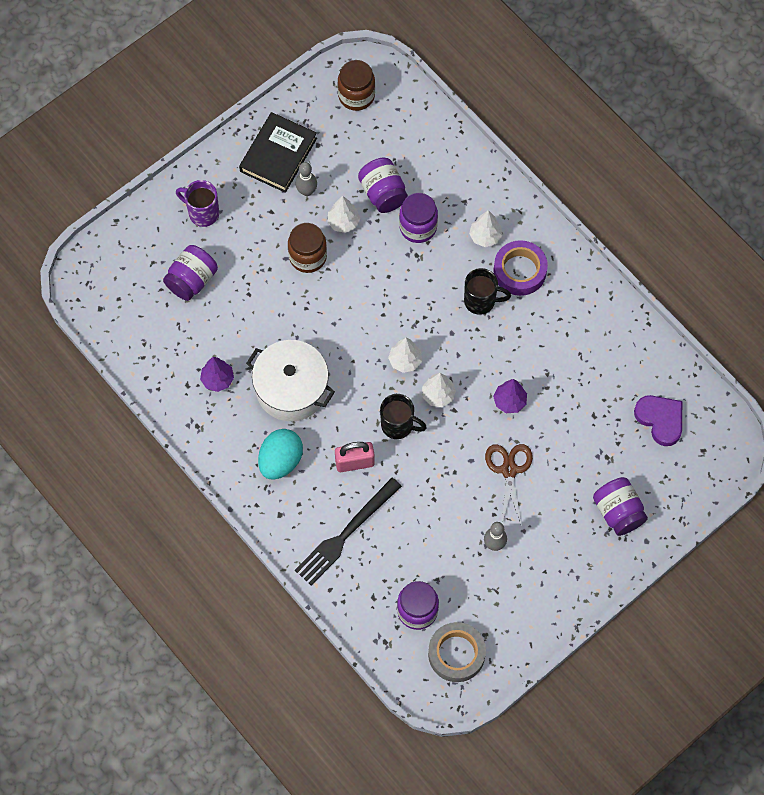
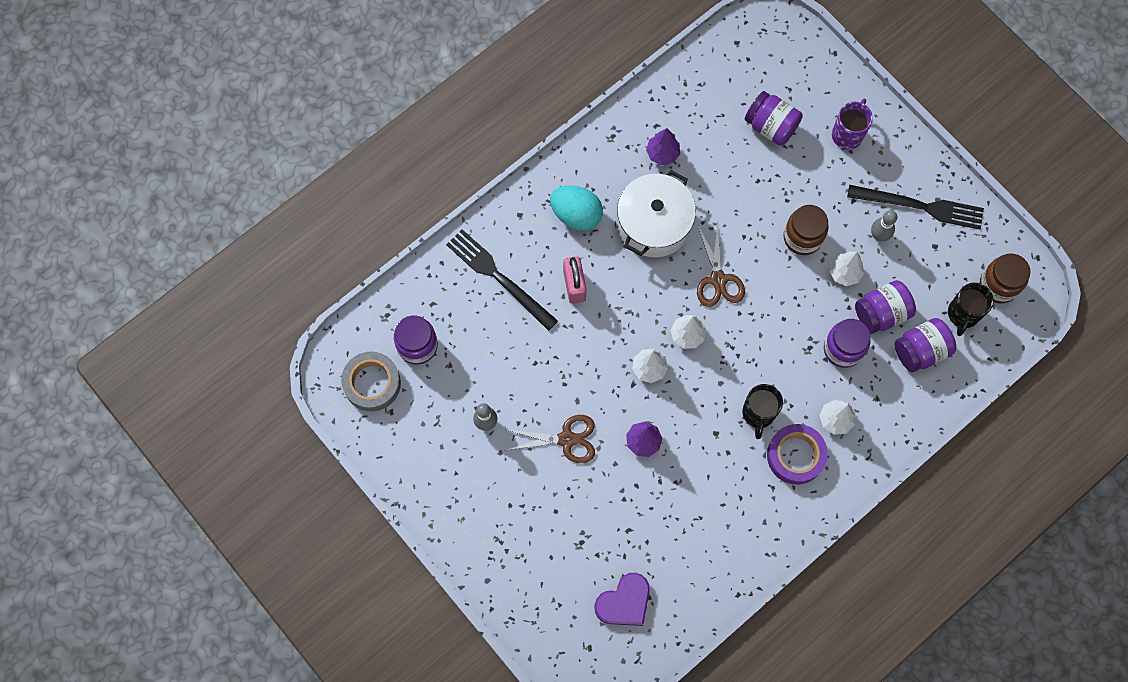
camera: 90 degrees right, 5 degrees up
black book [239,112,317,193] -> black fork [847,185,984,229]
black mug [380,394,427,439] -> black mug moved to [948,283,994,336]
purple jar [593,477,648,536] -> purple jar moved to [895,318,956,372]
none -> brown scissors [697,223,745,307]

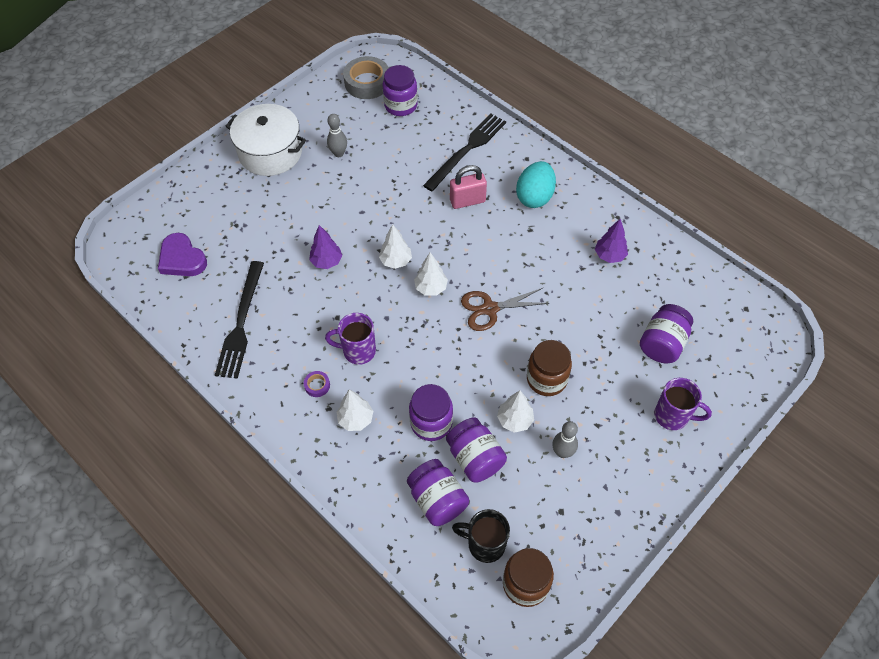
camera: 85 degrees right, 15 degrees down
brown scissors [504,415,595,463] -> none
white pot [617,170,696,257] -> white pot moved to [226,104,306,176]
black mug [742,384,783,439] -> purple mug [325,313,376,365]
purple tape [767,424,828,485] -> purple tape [304,371,330,397], size x0.44
black fork [847,185,984,229] -> black fork moved to [215,261,264,379]

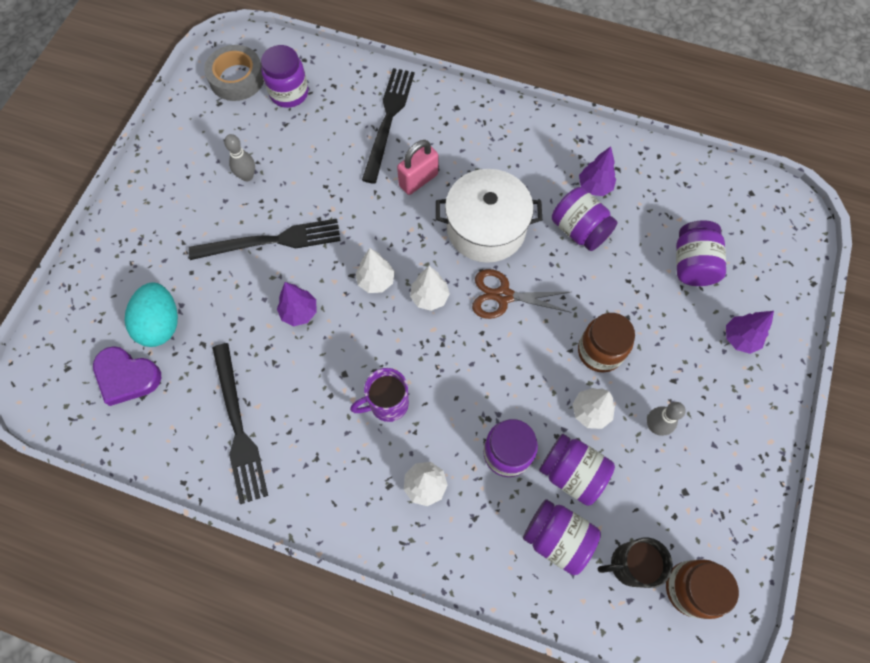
camera: 25 degrees left, 10 degrees up
white pot [226,104,306,176] -> white pot moved to [436,169,542,263]
purple tape [304,371,330,397] -> none
brown scissors [461,288,549,331] -> brown scissors turned 45 degrees clockwise [472,269,570,319]
turquoise egg [516,161,556,208] -> turquoise egg moved to [125,282,178,347]
purple mug [654,378,712,430] -> purple tree [726,311,774,354]
none -> black fork [189,219,341,260]
none -> purple jar [552,187,618,251]

